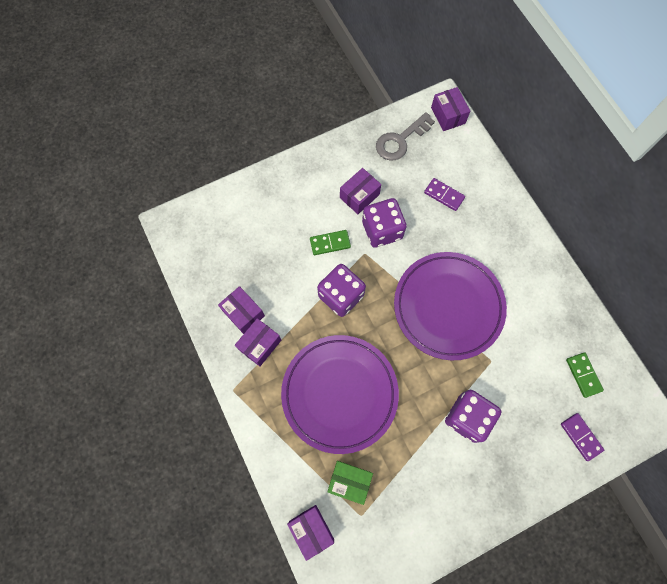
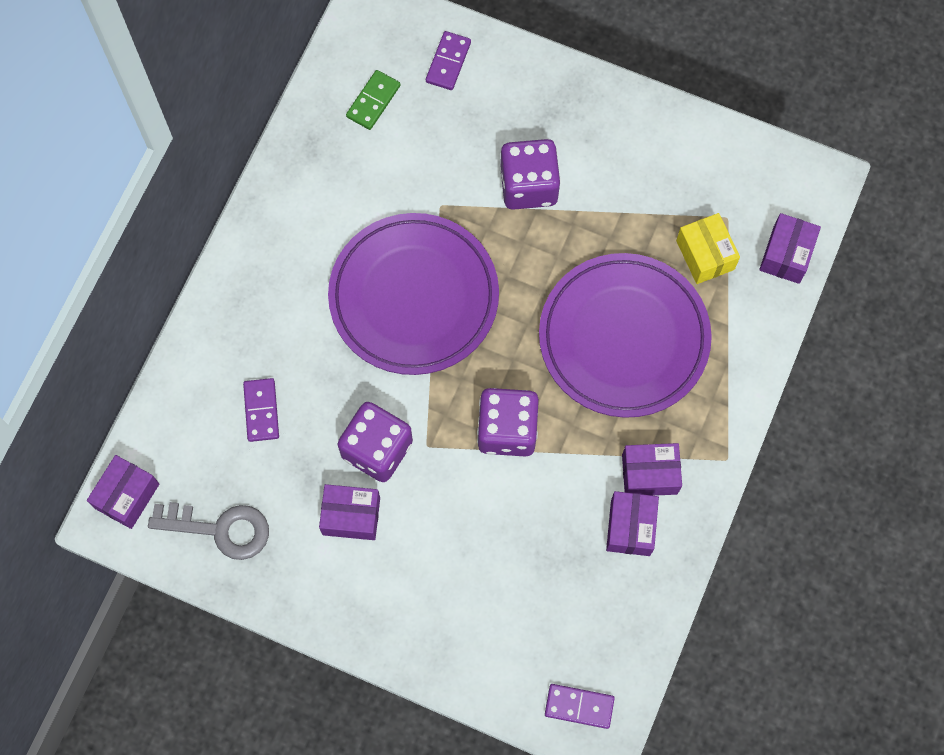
camera: 130 degrees left, 0 degrees up
green domino [310,230,351,255] -> none
green box [328,461,373,505] -> yellow box [676,213,740,284]
none -> purple domino [545,684,615,729]

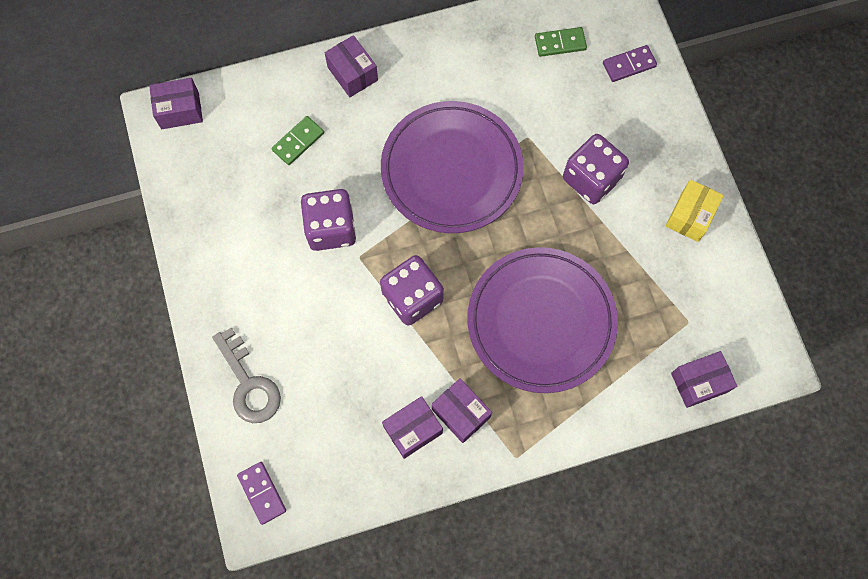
camera: 50 degrees right, 0 degrees up
grey key [148,502,269,560] -> grey key moved to [212,328,281,423]
purple domino [243,378,279,442] -> green domino [272,116,324,165]
purple box [319,484,380,540] -> purple box moved to [325,35,378,97]
yellow box [676,213,740,284] -> yellow box moved to [665,179,724,242]

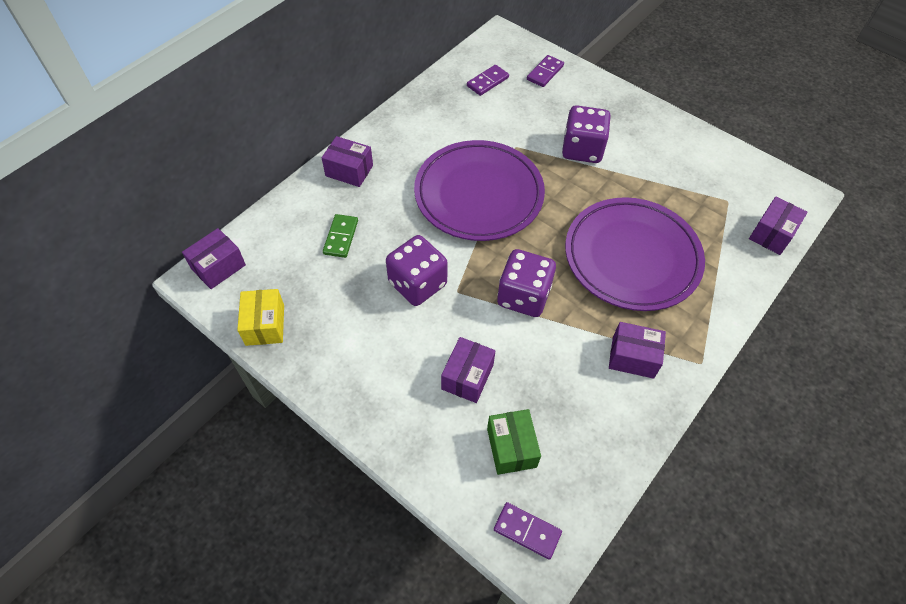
camera: 35 degrees left, 15 degrees down
grey key [212,328,281,423] -> none
purple box [382,396,443,459] -> purple box moved to [441,337,495,403]
green domino [535,27,587,57] -> purple domino [467,65,509,96]
yellow box [665,179,724,242] -> yellow box moved to [237,289,284,346]
none -> green box [487,409,541,475]

